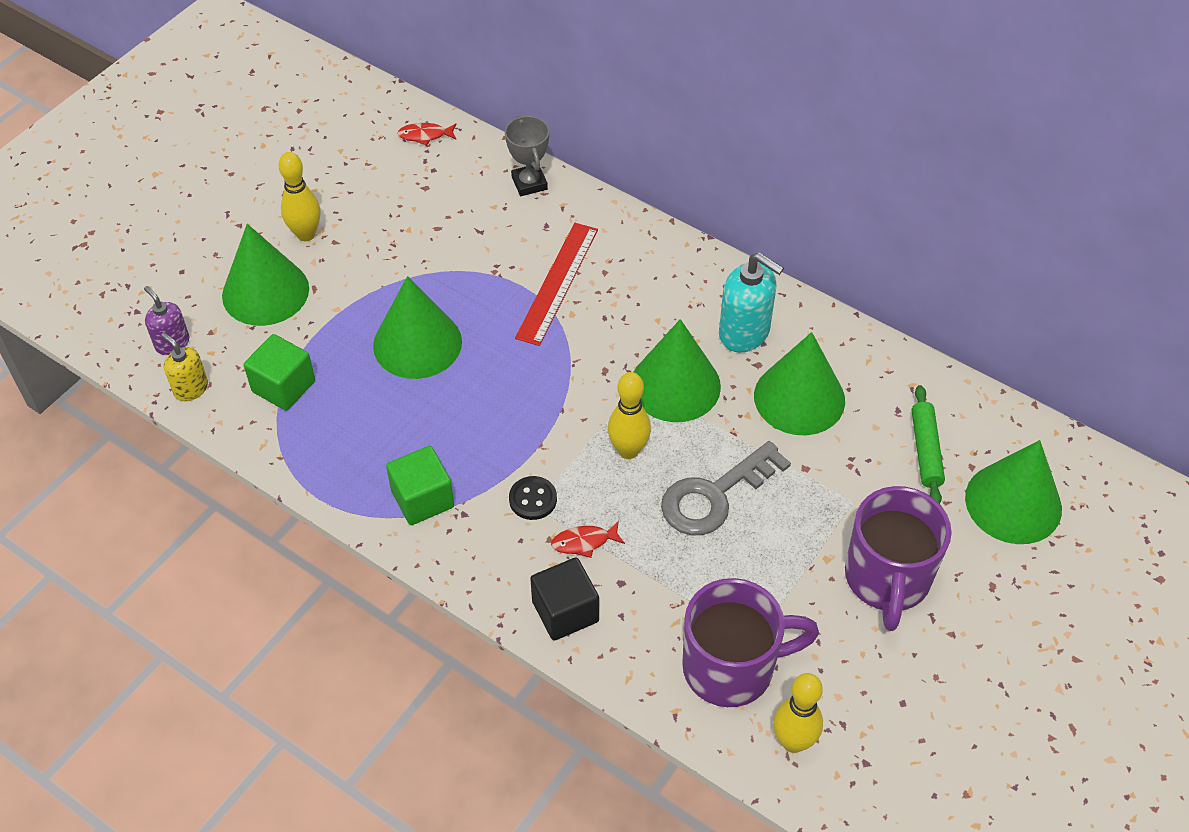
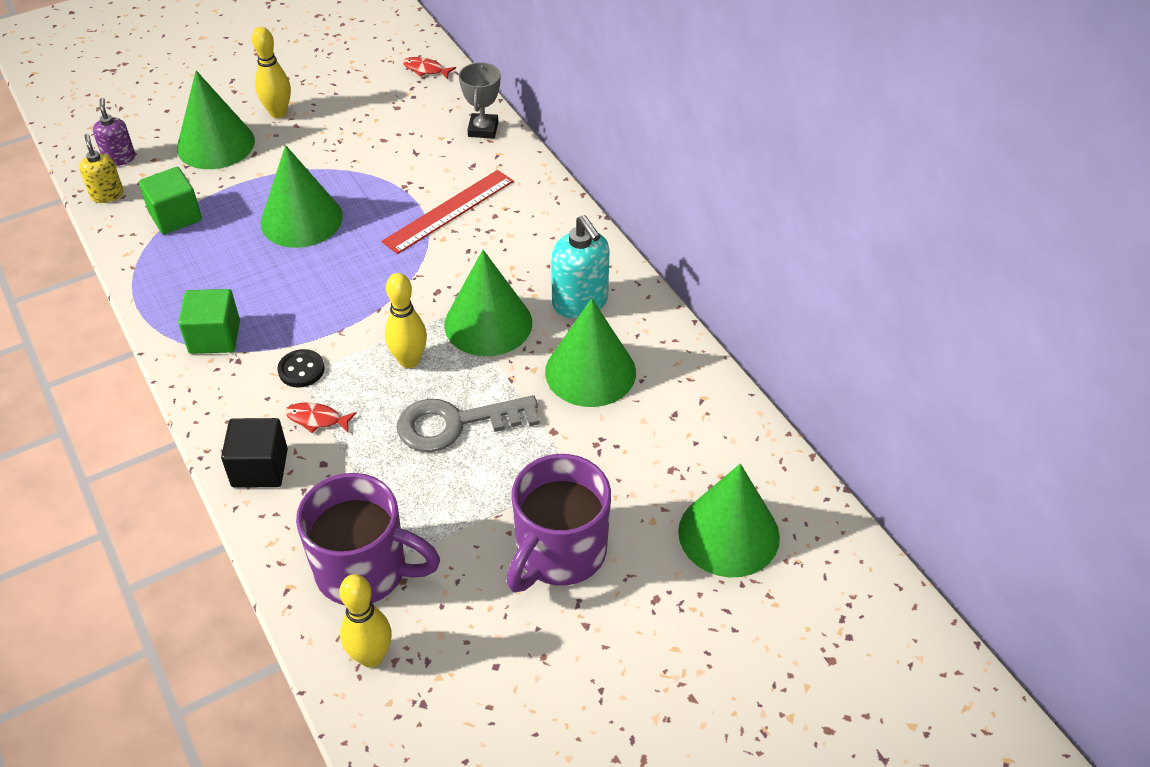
camera: 25 degrees right, 5 degrees down
green rolling pin [912,385,945,504] -> none

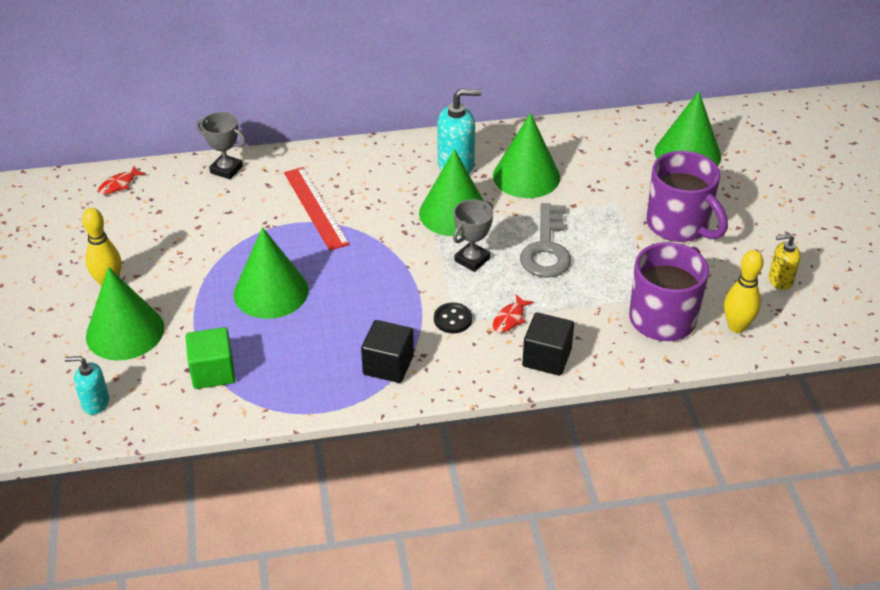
camera: 70 degrees left, 5 degrees down
yellow soap dispenser [79,134,123,203] -> yellow soap dispenser moved to [769,234,801,290]
purple soap dispenser [93,98,135,166] -> turquoise soap dispenser [65,356,109,415]
green cube [178,289,240,354] -> black cube [361,320,414,383]
yellow bowling pin [385,273,427,368] -> grey trophy [453,199,493,272]

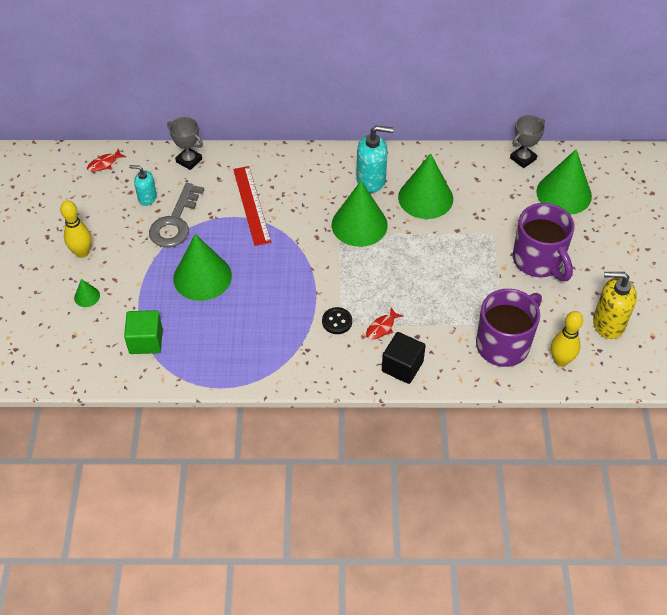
camera: 10 degrees right, 10 degrees up
turquoise soap dispenser [65,356,109,415] -> turquoise soap dispenser moved to [129,165,157,206]
green cone [86,267,164,361] -> green cone [74,279,100,307], size x0.43
black cube [361,320,414,383] -> none
grey trophy [453,199,493,272] -> grey trophy moved to [510,115,545,168]
grey key [520,203,571,278] -> grey key moved to [149,183,204,247]
yellow soap dispenser [769,234,801,290] -> yellow soap dispenser [593,272,637,339], size x1.64

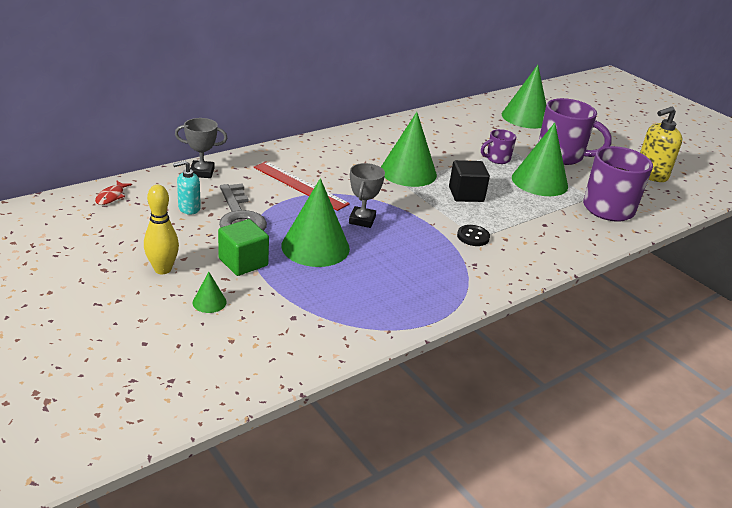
camera: 40 degrees left, 20 degrees down
green cube [124,310,163,354] -> green cube moved to [218,219,269,276]
turquoise soap dispenser [356,126,394,193] -> none
red fish [366,307,403,339] -> none
black cube [382,332,426,384] -> black cube moved to [449,160,490,202]
green cone [398,153,453,219] -> green cone moved to [512,123,568,196]
grey trophy [510,115,545,168] -> grey trophy moved to [349,163,385,228]
yellow bowling pin [551,311,583,367] -> none
none -> purple mug [481,129,516,164]

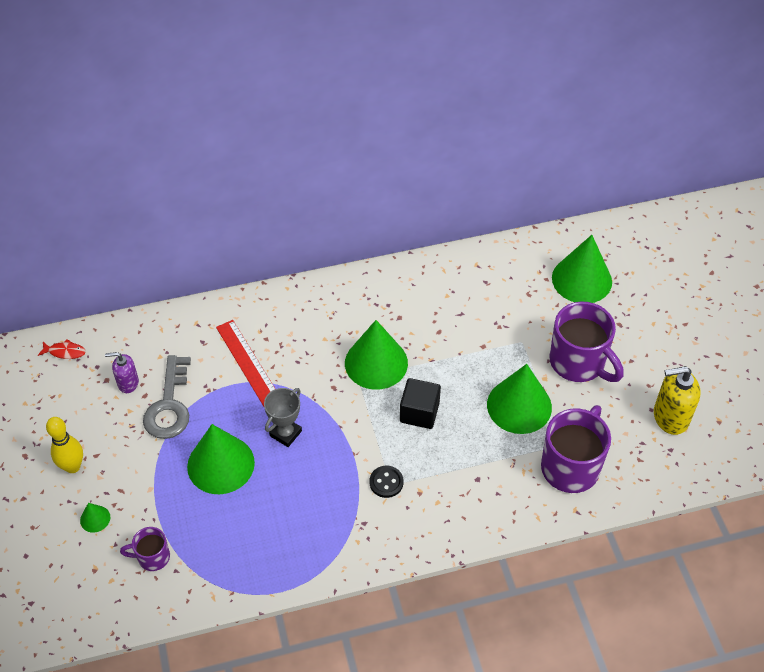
camera: 25 degrees right, 20 degrees up
red fish [95,180,132,205] -> red fish turned 120 degrees counterclockwise [38,339,86,359]
turquoise soap dispenser [173,160,201,215] -> purple soap dispenser [105,352,139,393]
grey trophy [175,118,227,178] -> none
green cube [218,219,269,276] -> none
purple mug [481,129,516,164] -> purple mug moved to [120,527,170,571]

